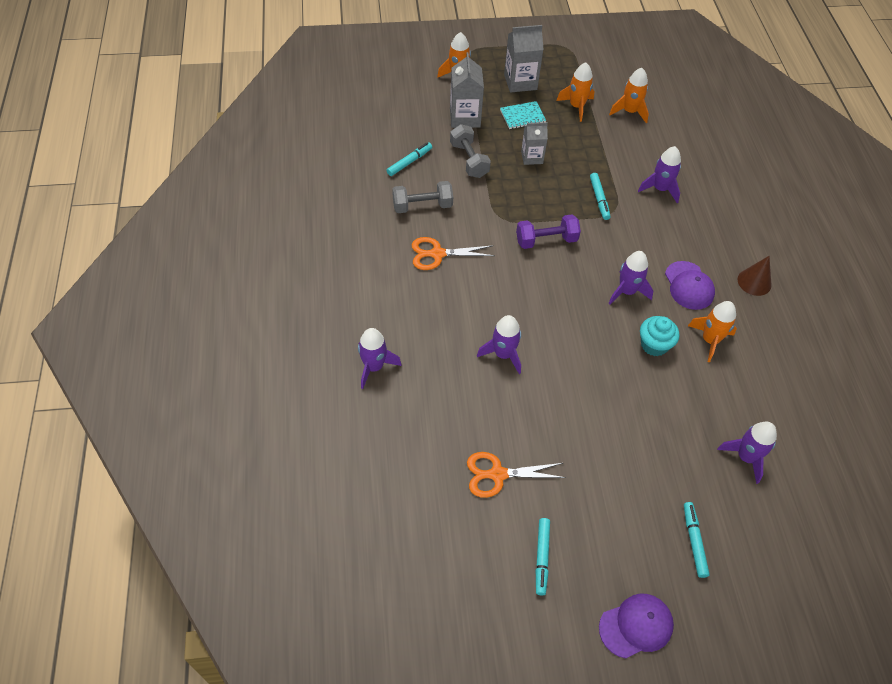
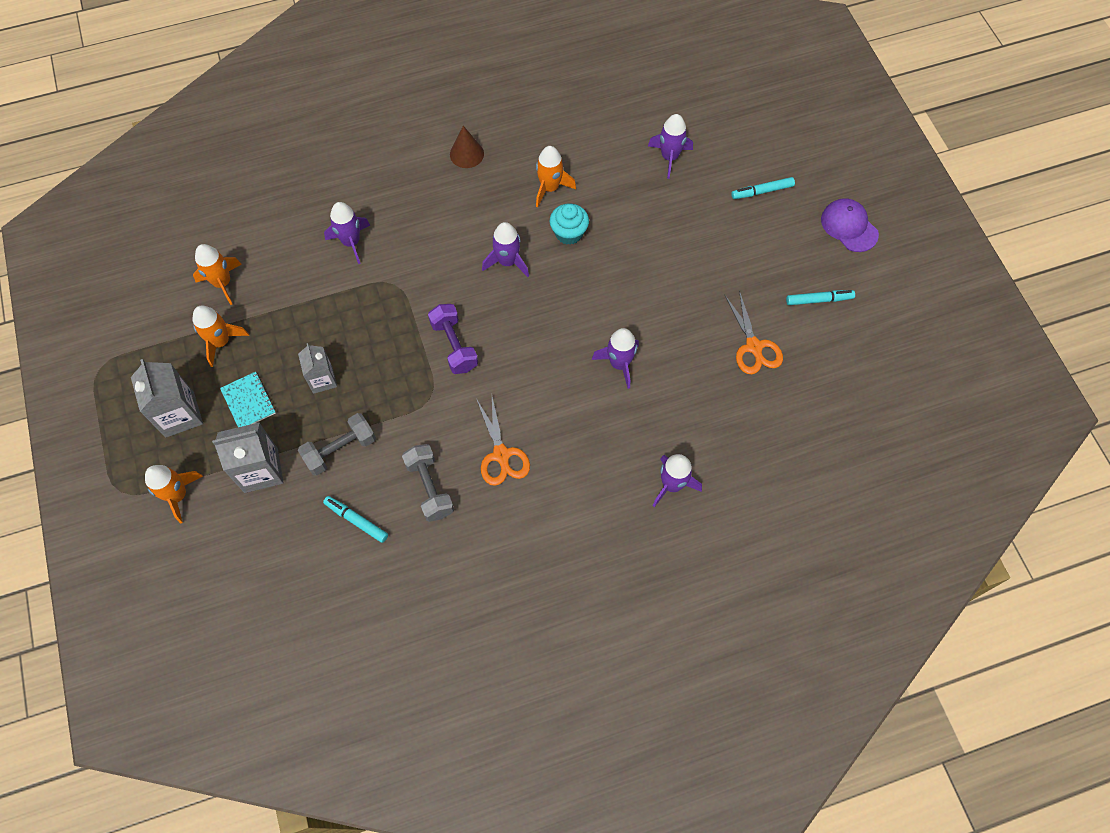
camera: 100 degrees left, 10 degrees up
turquoise marker [590,173,611,220] -> none
purple cap [665,261,715,310] -> none

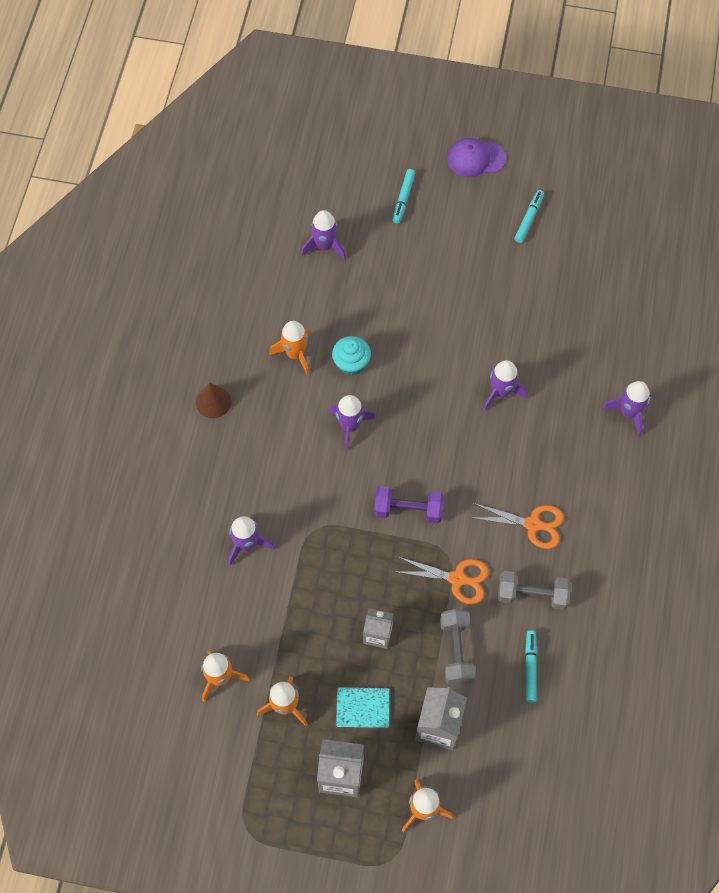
camera: 60 degrees left, 0 degrees up
turquoise marker [323,496,388,543] -> turquoise marker turned 120 degrees clockwise [525,630,537,702]
orange scissors [725,290,783,374] -> orange scissors moved to [393,557,489,604]

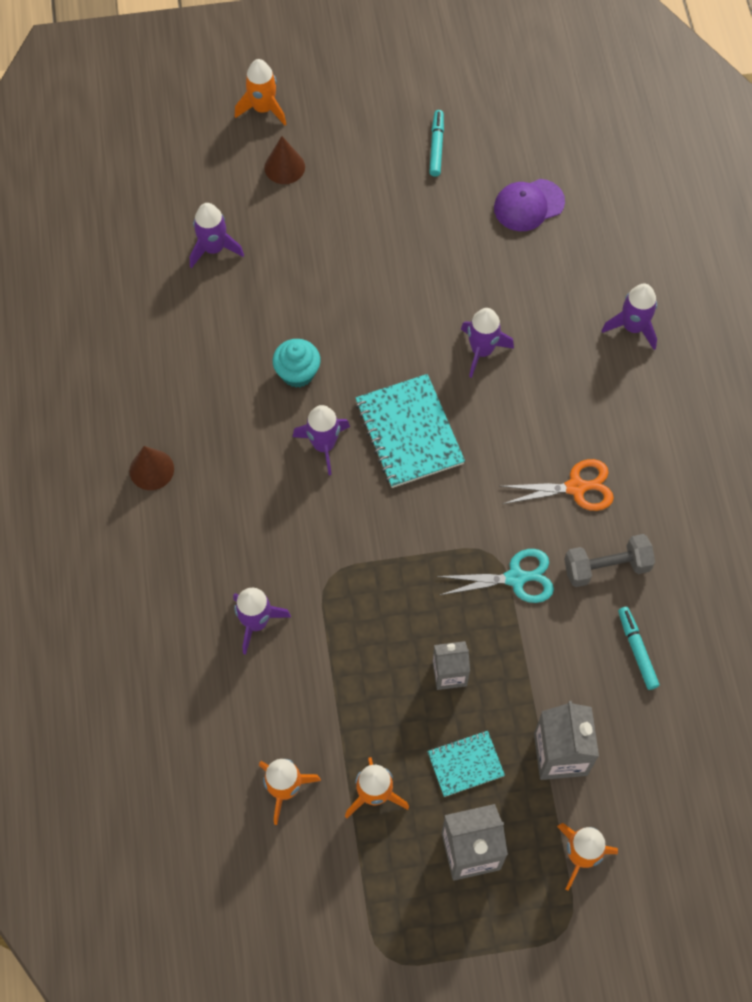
camera: 20 degrees left, 0 degrees up
orange rocket [269,321,310,375] -> orange rocket moved to [235,59,286,125]
purple dumbbell [374,486,444,523] -> none
turquoise marker [393,169,415,224] -> brown cone [264,136,305,184]
orange scissors [393,557,489,604] -> turquoise scissors [437,549,554,603]
grey dumbbell [440,609,475,685] -> none
purple cap [447,138,506,177] -> purple cap moved to [494,179,565,231]
none -> turquoise notebook [355,374,465,488]

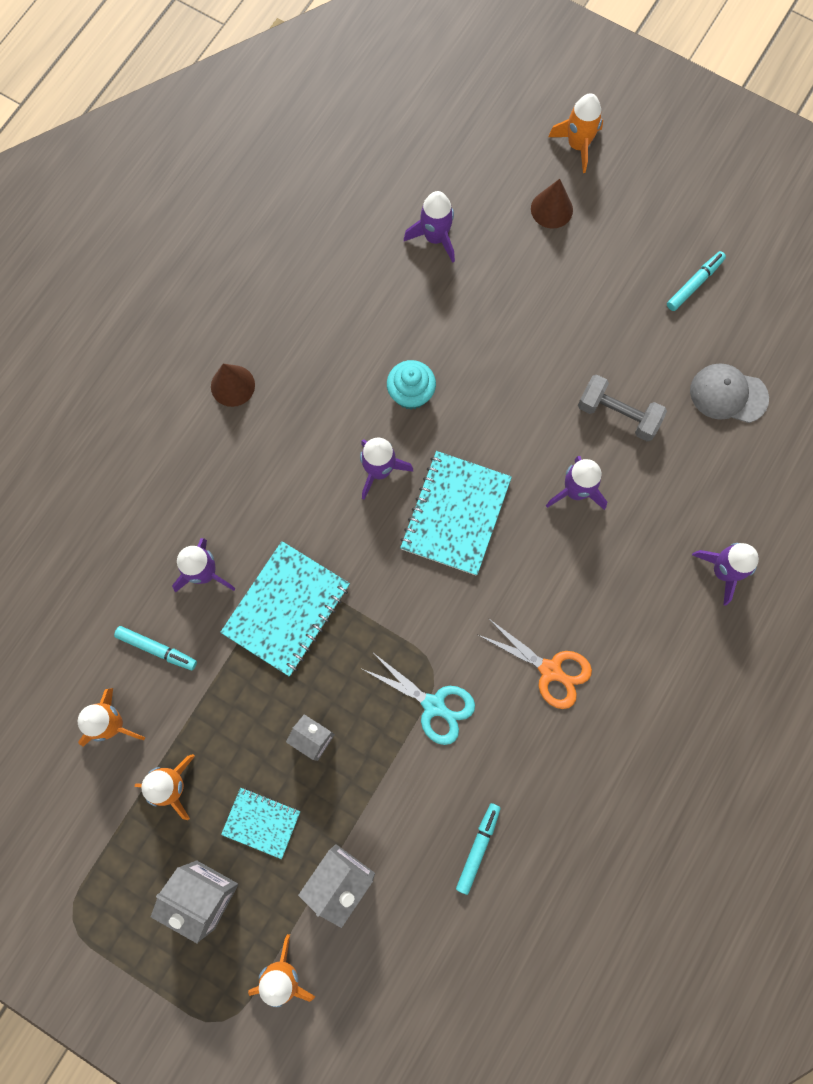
camera: 40 degrees right, 10 degrees up
purple cap [494,179,565,231] -> grey cap [690,364,769,423]
grey dumbbell [564,534,655,587] -> grey dumbbell moved to [578,375,667,441]
none -> turquoise marker [114,626,197,670]
none -> turquoise notebook [220,541,350,676]

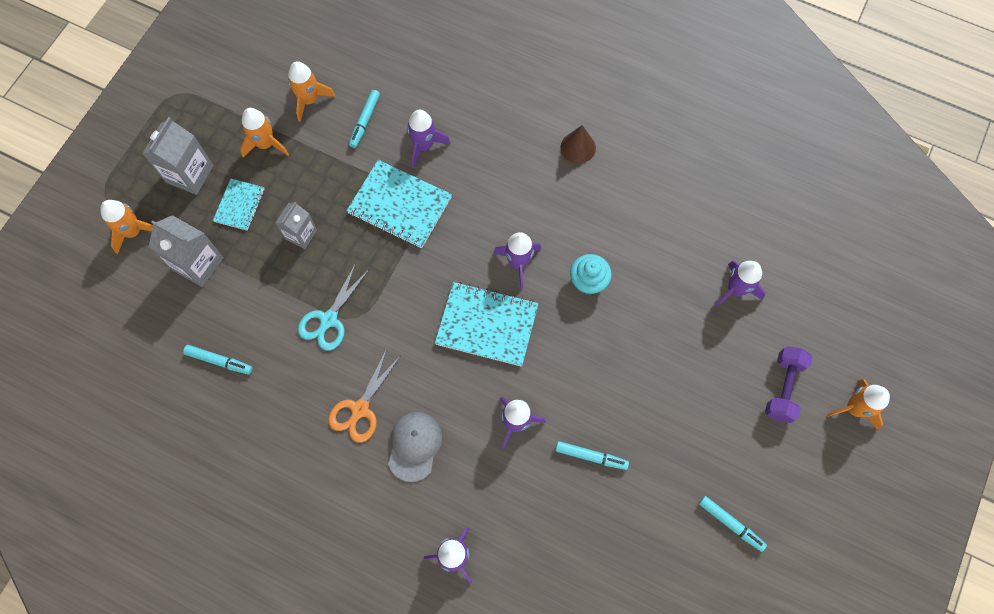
camera: 85 degrees right, 5 degrees down
brown cone [531,179,573,229] -> purple dumbbell [765,346,812,423]
grey dumbbell [578,375,667,441] -> turquoise marker [555,441,629,470]
grey cap [690,364,769,423] -> grey cap moved to [388,412,442,482]

